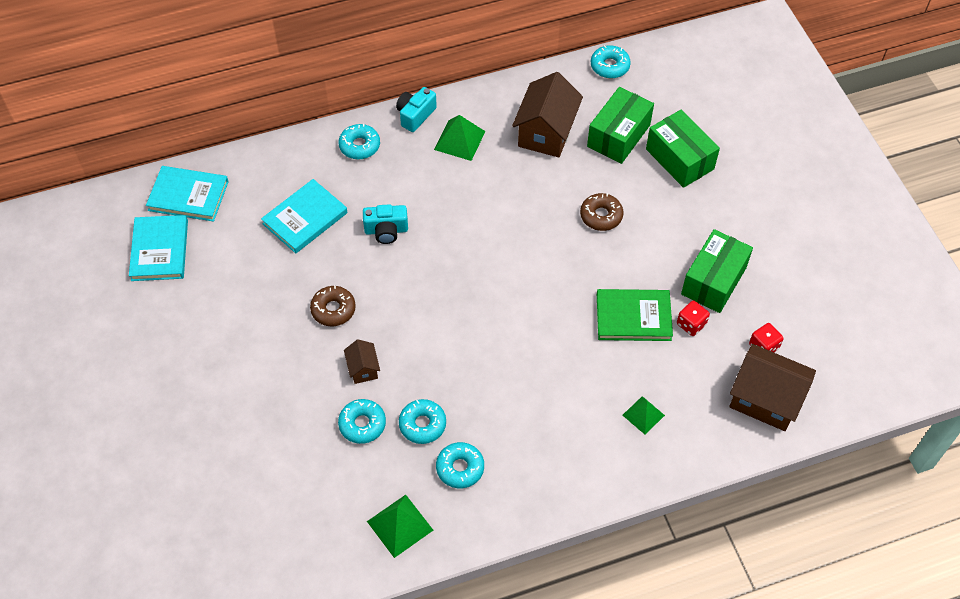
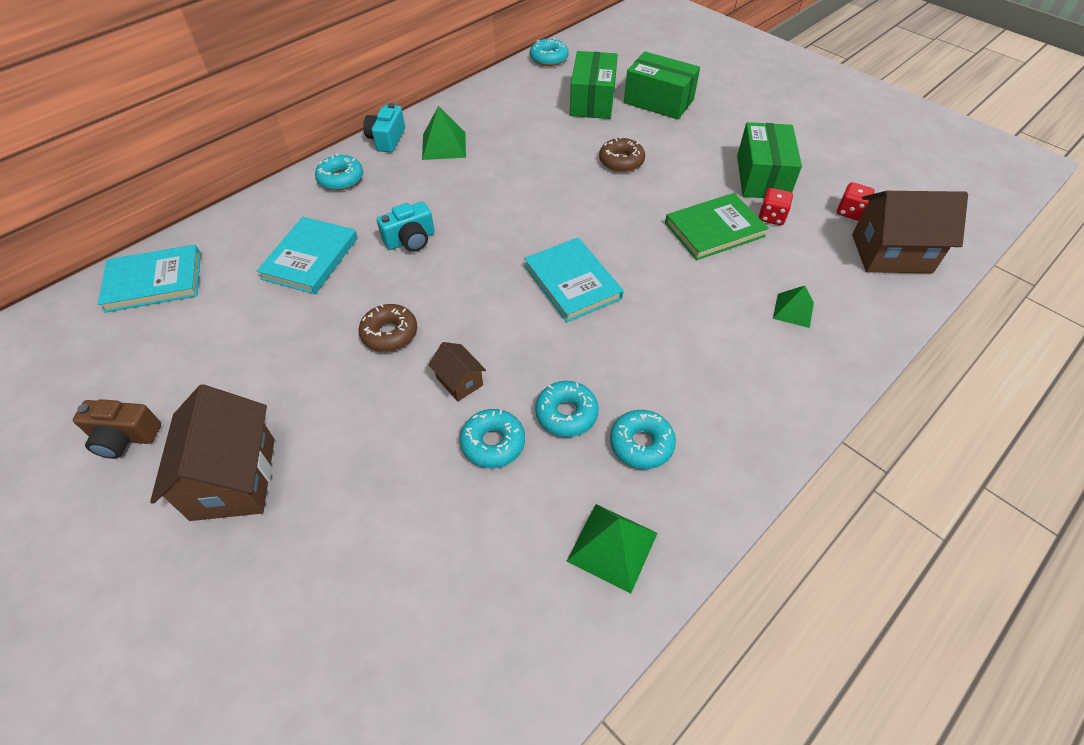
camera: 25 degrees left, 5 degrees down
turquoise book [129,215,188,281] -> turquoise book moved to [524,238,624,322]
brown house [512,72,583,158] -> brown house moved to [150,384,274,521]
none -> brown camera [73,399,161,459]

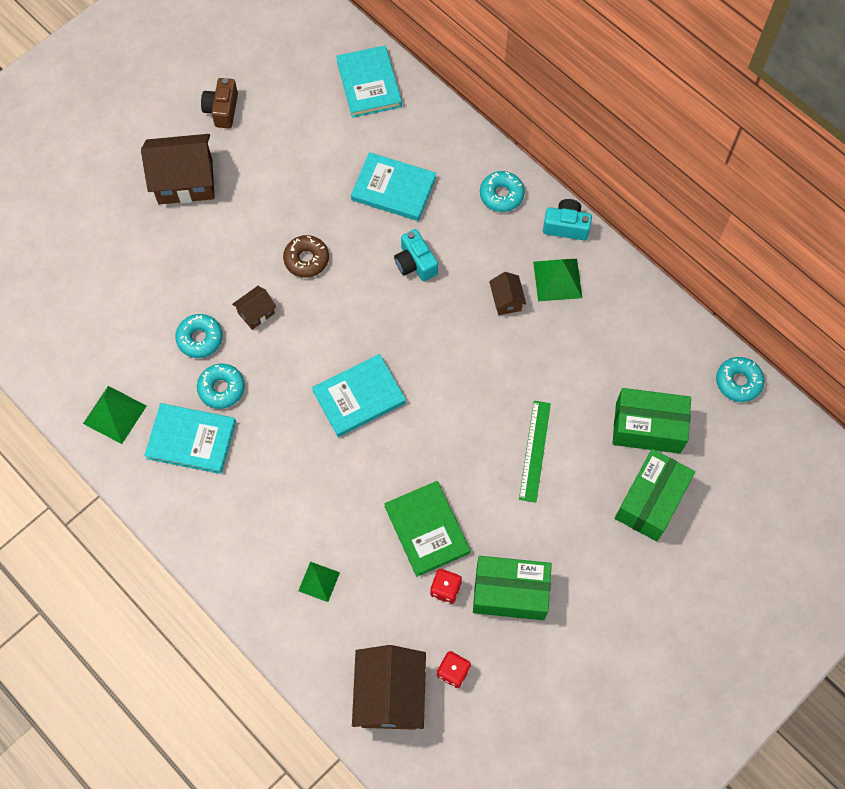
camera: 90 degrees right, 15 degrees up
brown donut [599,136,645,172] -> green ruler [519,401,551,503]
turquoise donut [610,410,676,469] -> turquoise book [144,403,236,474]
none -> brown house [489,272,526,315]

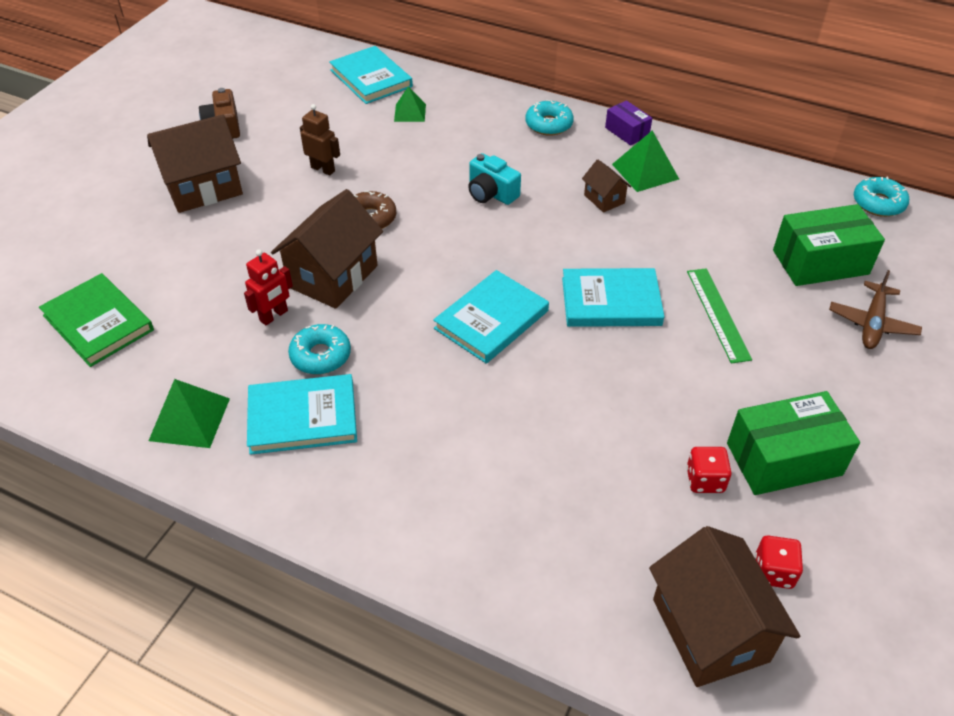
camera: 20 degrees left, 20 degrees down
turquoise donut [175,314,223,358] -> red robot [244,249,293,325]
brown house [232,286,276,330] -> brown house [271,189,383,309], size x2.04
green pyramid [298,562,340,602] -> green pyramid moved to [394,86,426,122]
turquoise book [351,152,436,221] -> turquoise book moved to [562,268,664,327]
green book [384,481,471,577] -> green book moved to [39,273,154,367]
turquoise camera [543,199,592,240] -> purple box [605,100,652,146]
green box [615,449,695,541] -> brown plane [829,270,922,349]
none -> brown robot [300,104,340,176]

